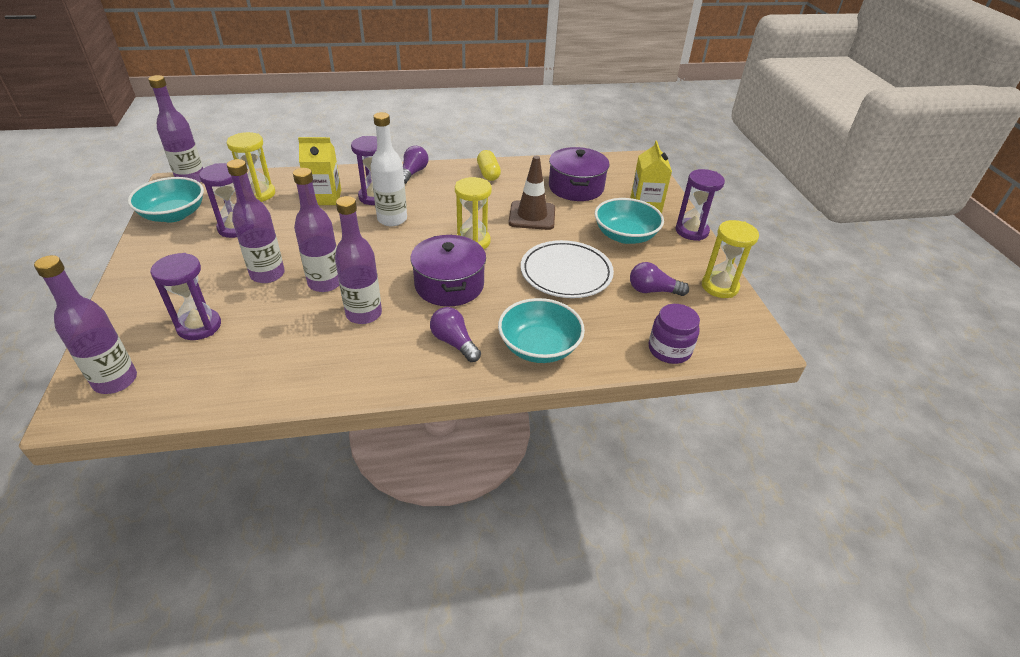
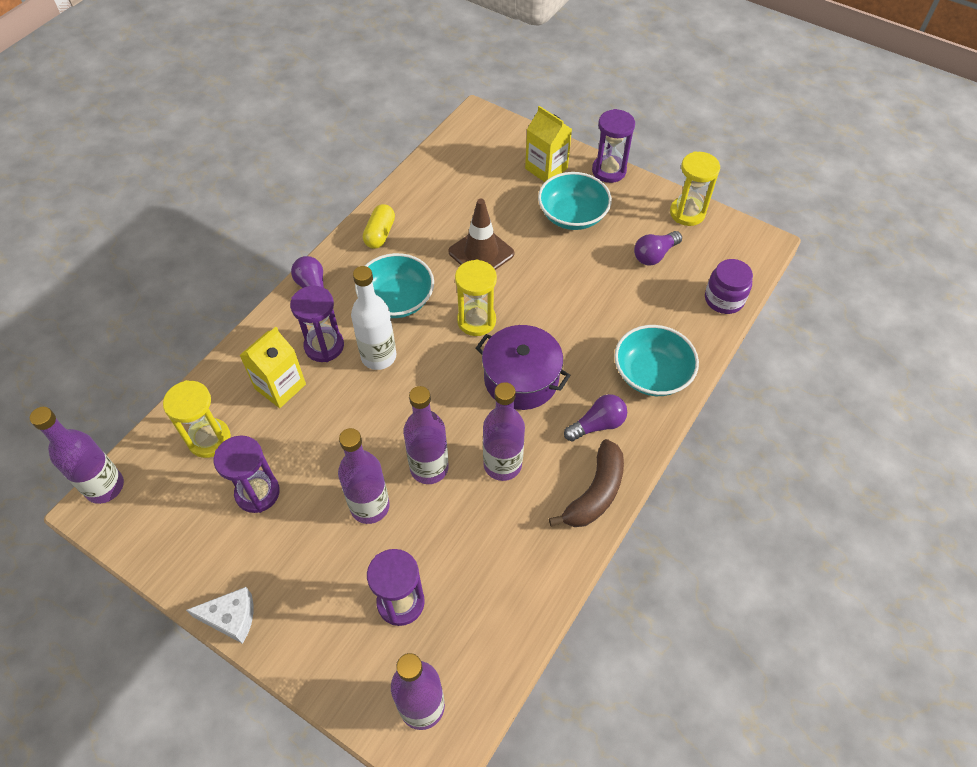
camera: 45 degrees left, 15 degrees up
turquoise bowl [128,177,204,222] -> turquoise bowl moved to [355,253,434,318]
purple light bulb [430,307,481,362] -> purple light bulb turned 150 degrees clockwise [564,394,627,441]
yellow capsule [477,150,501,181] -> yellow capsule turned 75 degrees clockwise [363,204,395,249]
white plate [521,240,614,298] -> none
purple pot [549,147,610,201] -> none
none -> white cheese [186,587,253,644]
none -> brown banana [549,439,624,527]

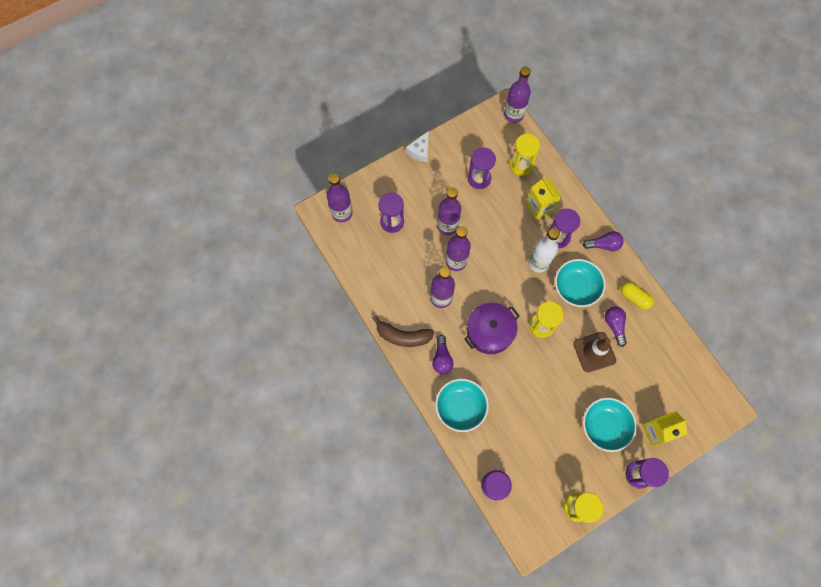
camera: 115 degrees right, 15 degrees up
brown banana [549,439,624,527] -> brown banana turned 45 degrees counterclockwise [372,315,435,347]
purple light bulb [634,231,682,265] -> purple light bulb moved to [605,306,627,347]

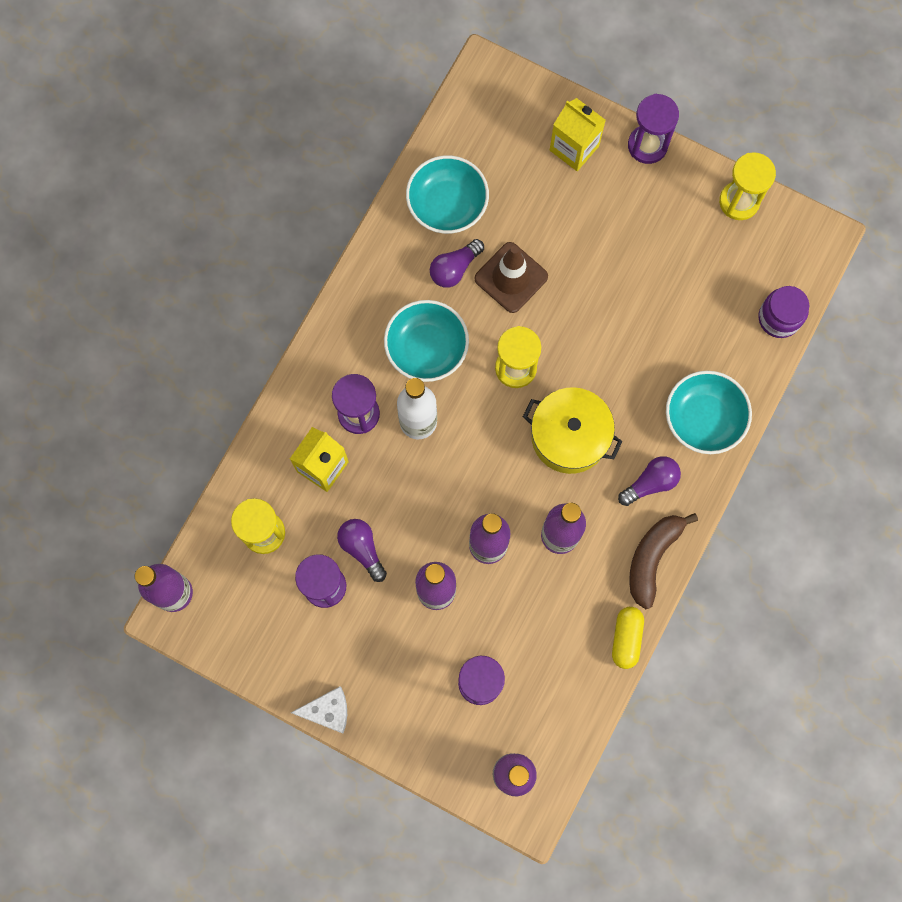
camera: 120 degrees left, 5 degrees up
brown banana [372,315,435,347] -> brown banana turned 135 degrees counterclockwise [629,513,698,609]
purple pot [464,303,520,354] -> yellow pot [523,387,623,474]
purple light bulb [583,231,623,251] -> purple light bulb moved to [337,519,387,582]
turquoise bowl [583,398,637,452] -> turquoise bowl moved to [406,155,489,234]
yellow capsule [621,282,654,310] -> yellow capsule moved to [612,607,644,669]

